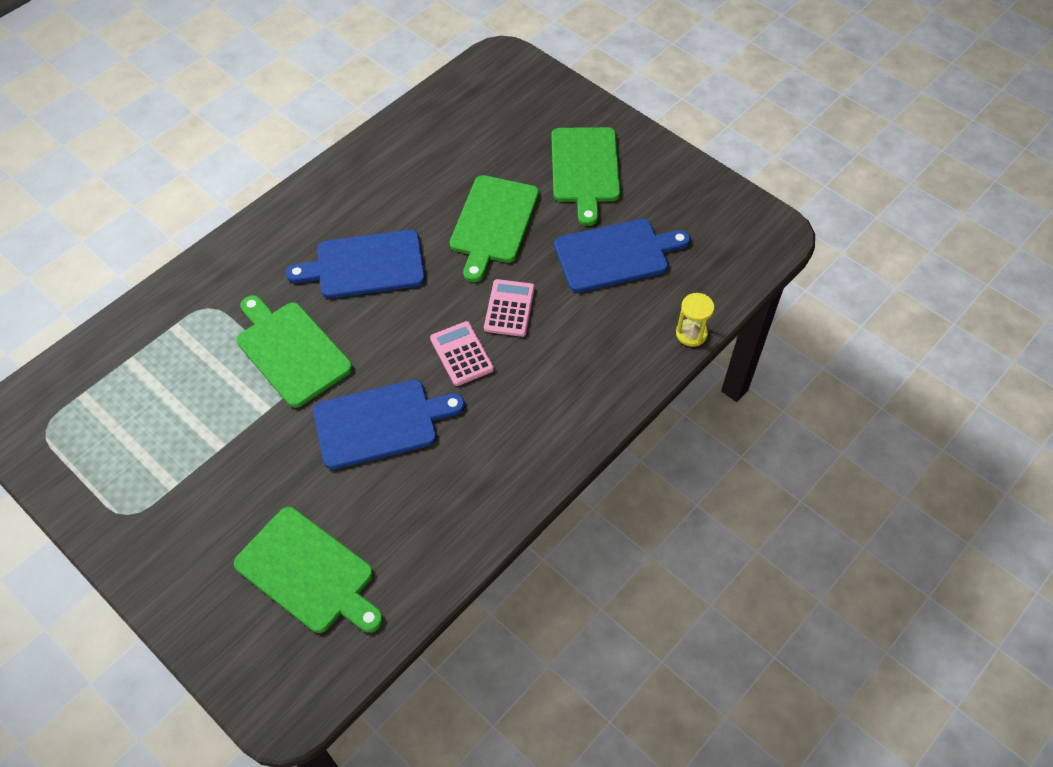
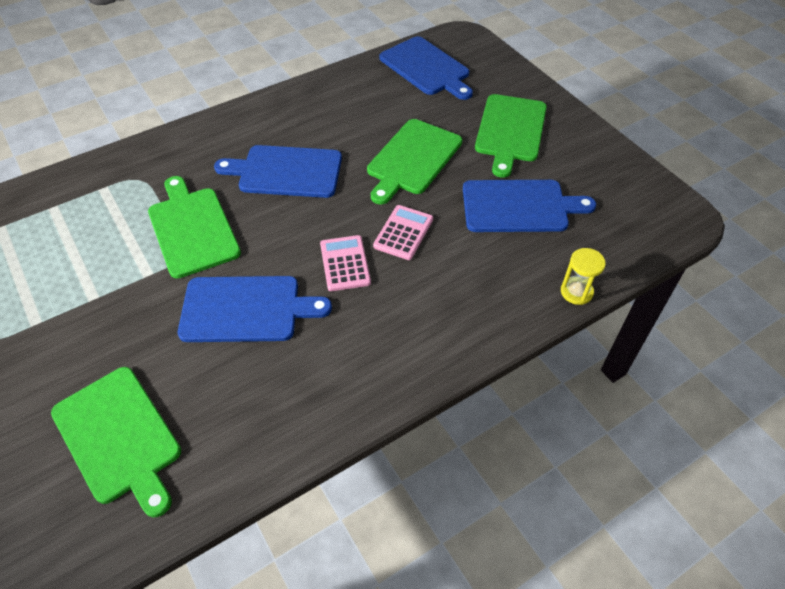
camera: 15 degrees right, 5 degrees down
none -> blue cutting board [379,36,473,100]

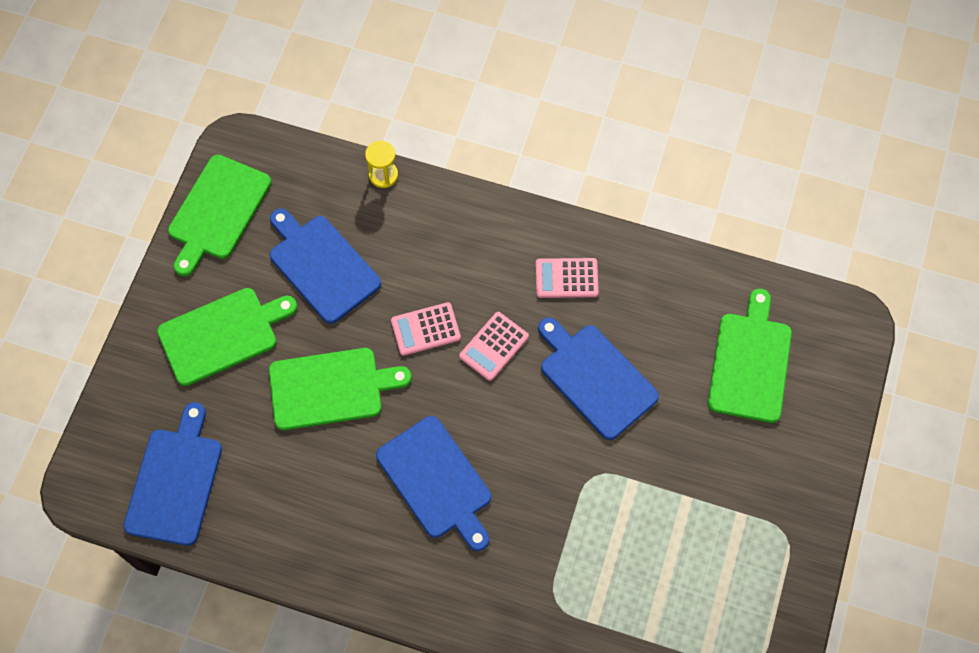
camera: 130 degrees left, 15 degrees up
green cutting board [148,176,241,279] -> green cutting board moved to [168,155,271,276]
none -> pink calculator [536,258,599,298]

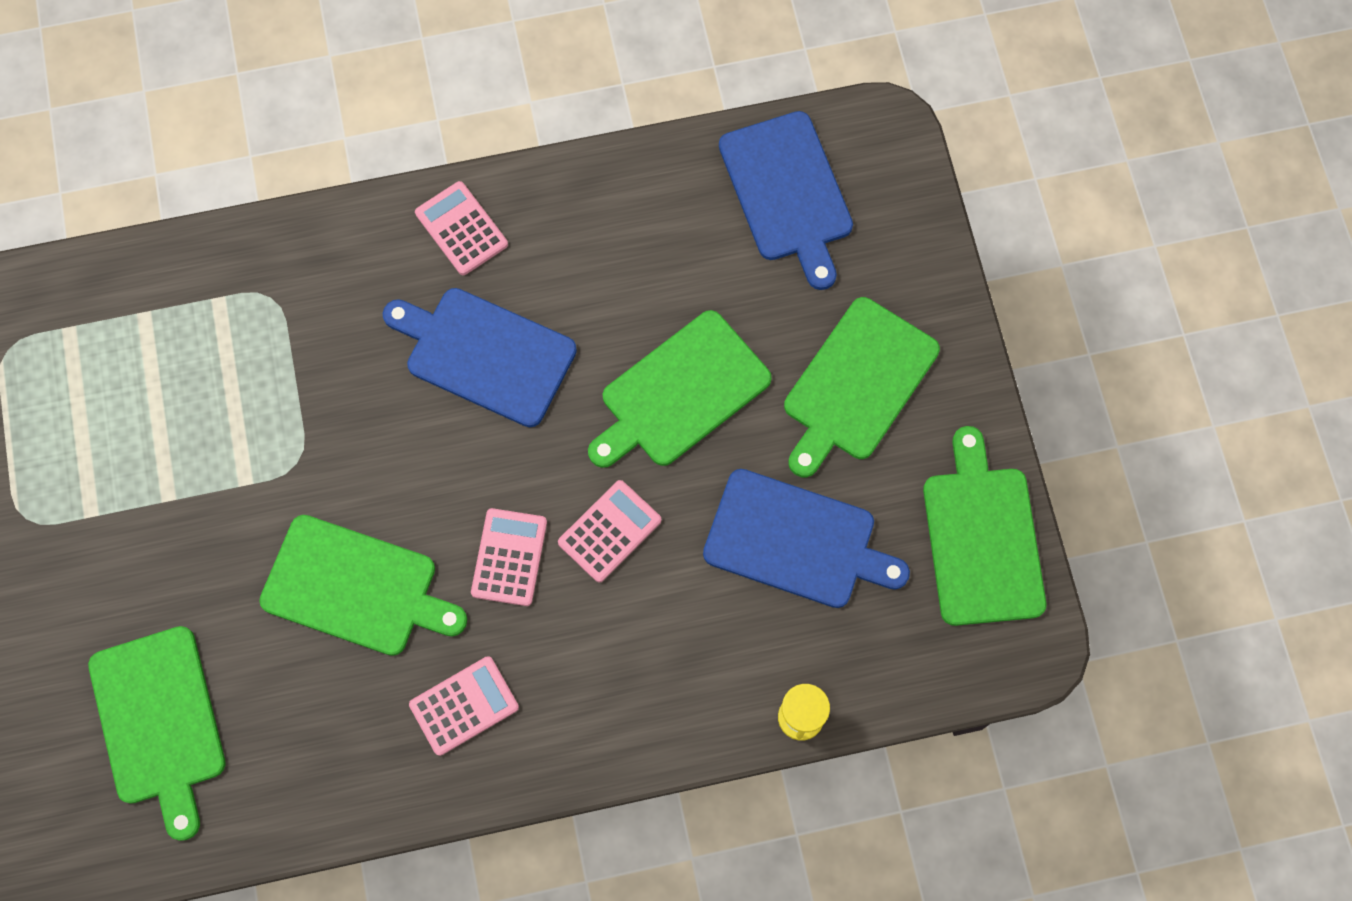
camera: 150 degrees right, 5 degrees up
blue cutting board [538,317,659,440] -> green cutting board [259,515,467,656]
none -> pink calculator [415,181,508,275]

